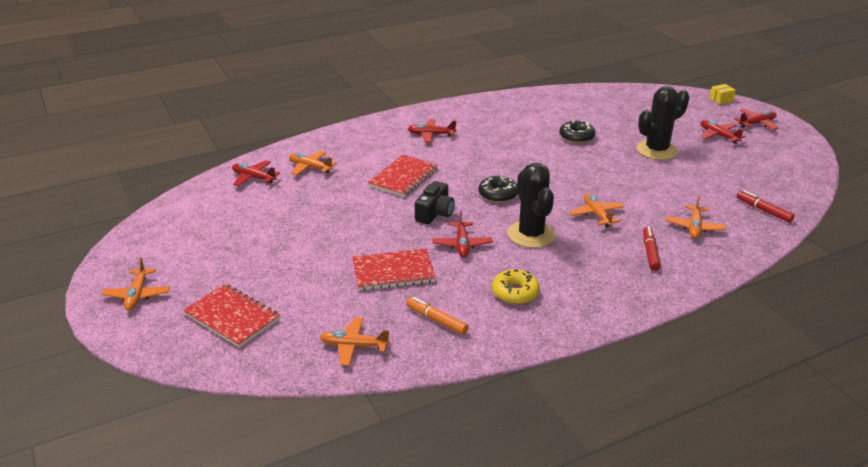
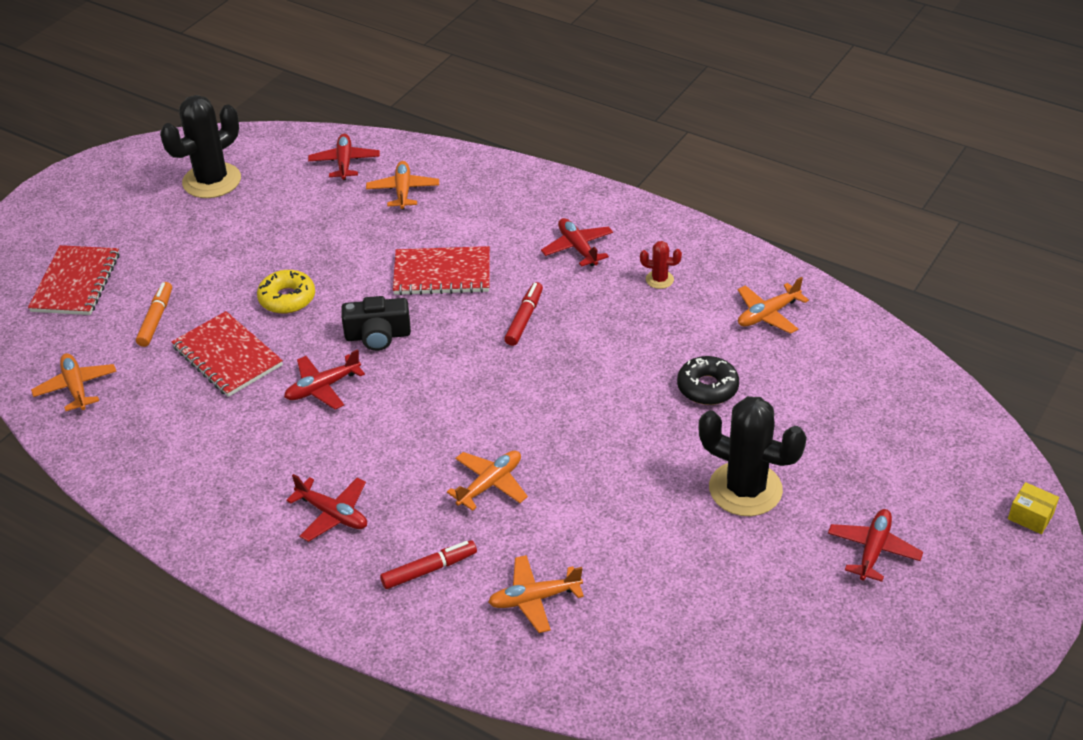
camera: 60 degrees right, 10 degrees up
orange plane [102,257,170,311] -> orange plane moved to [738,277,809,334]
orange marker [406,297,469,335] -> orange marker moved to [136,282,172,347]
black donut [479,176,518,203] -> none
yellow donut [492,269,540,304] -> yellow donut moved to [257,270,315,314]
black cactus [507,163,555,248] -> black cactus moved to [160,95,241,198]
red plane [734,109,779,130] -> red plane moved to [286,474,367,542]
red marker [737,190,795,223] -> red marker moved to [504,282,543,346]
none -> red cactus [640,241,682,289]

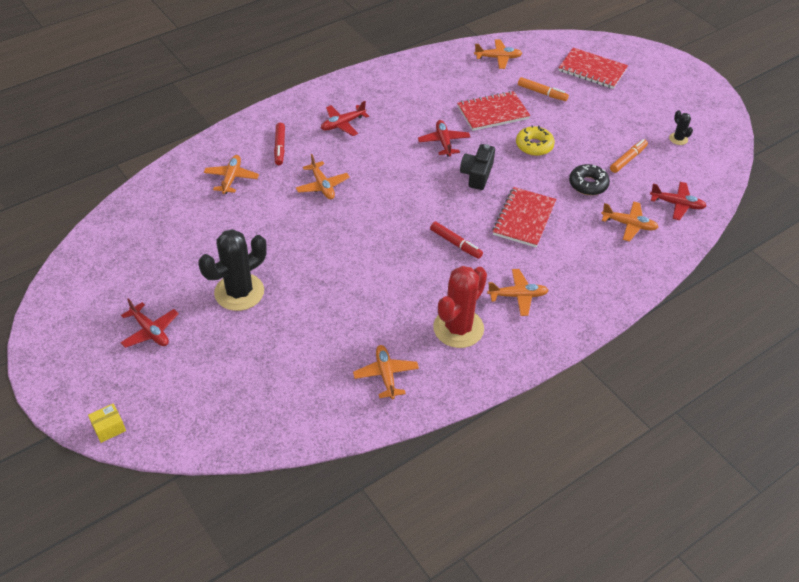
camera: 110 degrees right, 5 degrees up
black cactus [160,95,241,198] -> black cactus [669,110,693,145], size x0.45
red plane [541,218,613,267] -> orange plane [487,269,549,316]
red cactus [640,241,682,289] -> red cactus [433,266,487,348], size x2.24
black donut [677,356,739,405] -> black donut moved to [569,164,610,195]
none -> orange marker [610,139,648,173]

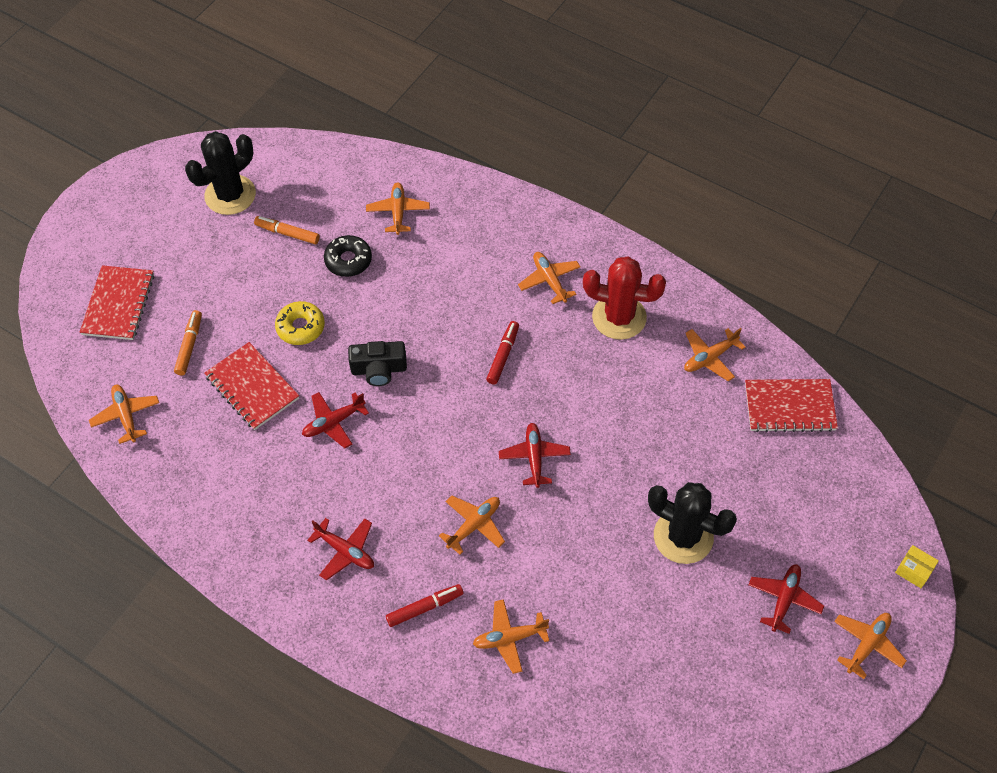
camera: 110 degrees left, 10 degrees up
red notebook [492,187,556,247] -> red notebook moved to [745,379,838,432]
red plane [650,182,706,220] -> red plane moved to [499,423,571,488]
black cactus [669,110,693,145] -> black cactus [185,131,256,215], size x2.24
none -> orange plane [834,613,907,679]

